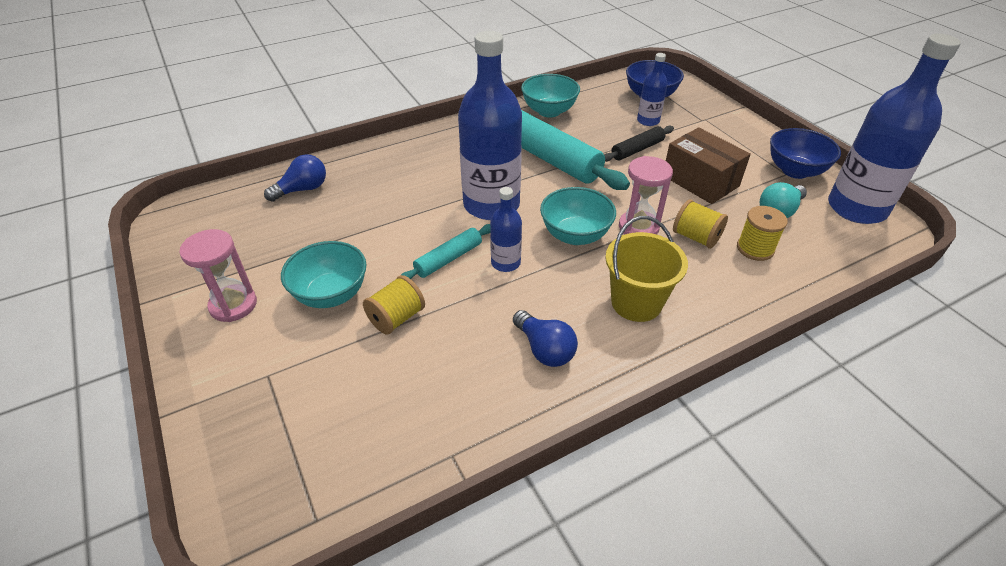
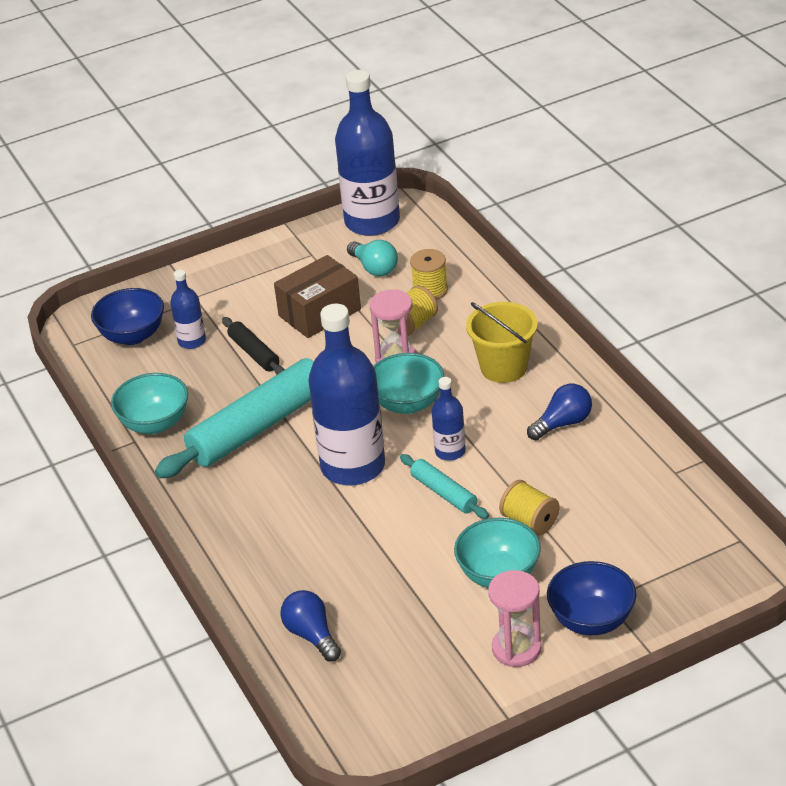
camera: 85 degrees left, 5 degrees down
blue bowl [770,128,841,179] -> blue bowl moved to [547,561,636,635]

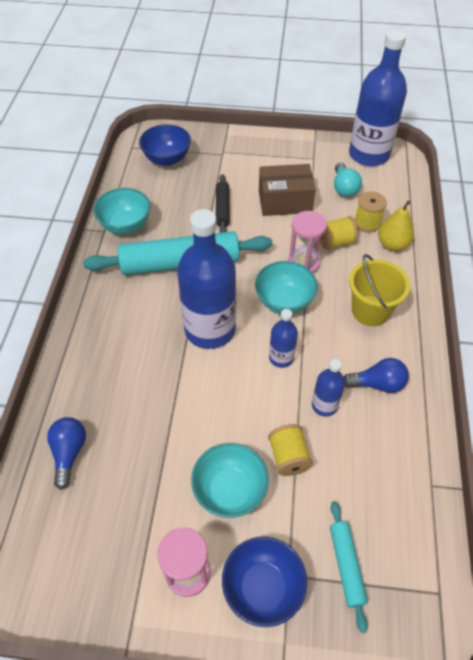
camera: 30 degrees right, 15 degrees up
blue bottle [170,270,206,349] -> blue bottle moved to [312,359,345,417]
turquoise rolling pin [400,454,489,519] -> turquoise rolling pin moved to [330,501,368,633]
none -> yellow pear [378,201,414,251]

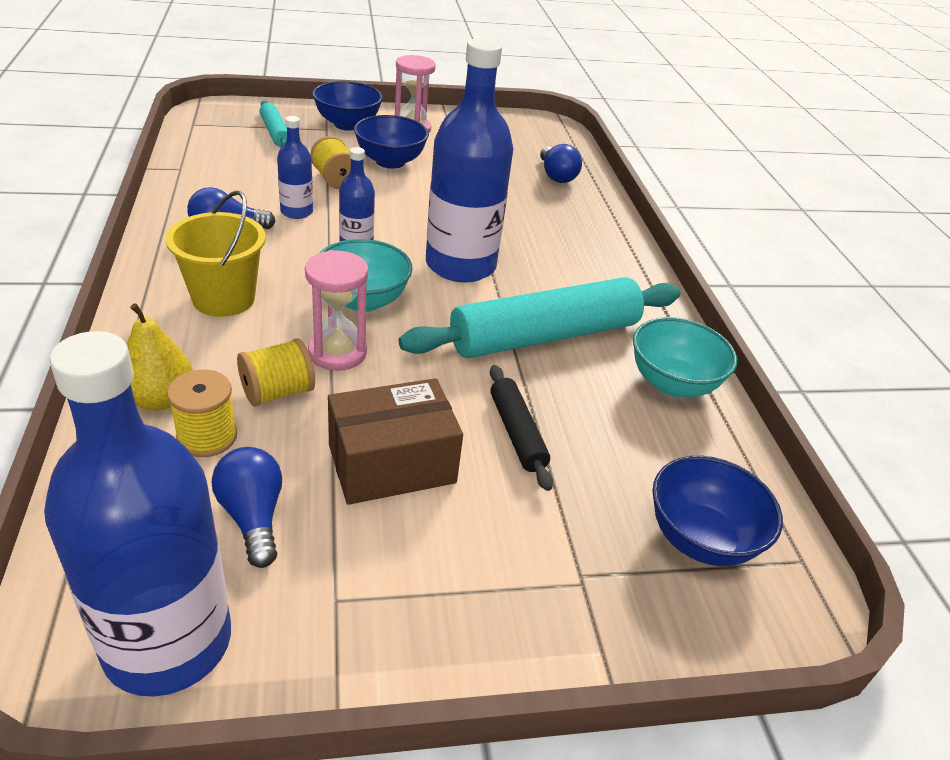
camera: 160 degrees right, 15 degrees down
turquoise bowl [191,443,269,518] -> blue bowl [354,115,429,169]
turquoise light bulb [334,162,362,197] -> blue light bulb [212,447,282,568]

